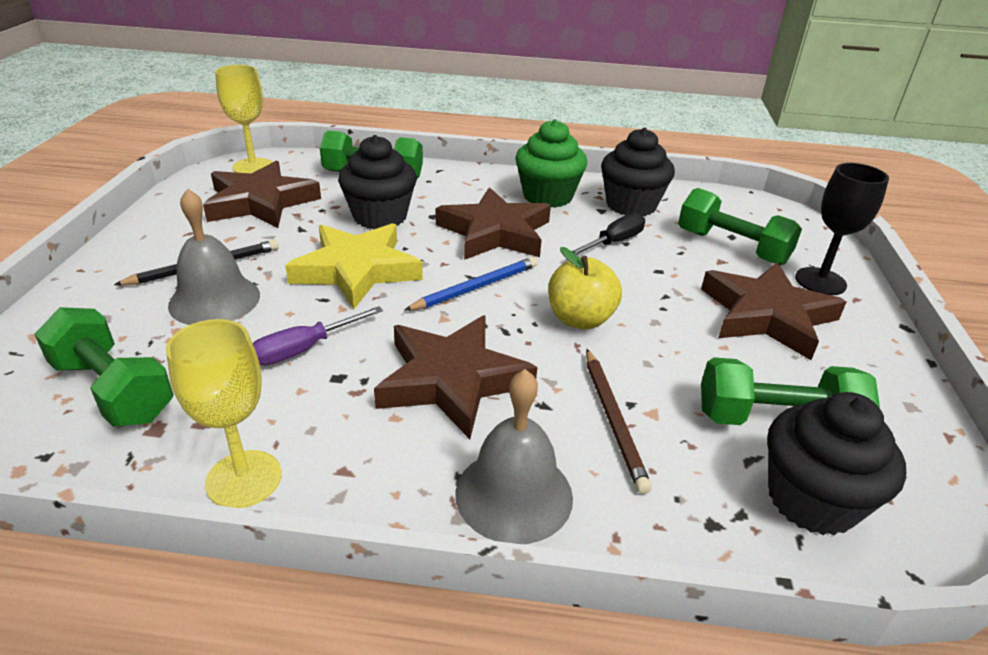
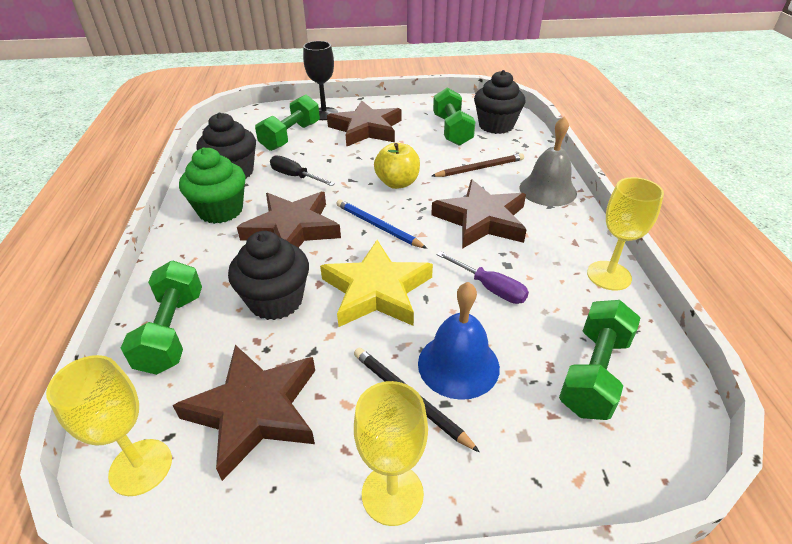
camera: 100 degrees left, 5 degrees up
grey bell [168,188,260,325] -> blue bell [418,282,500,400]
none -> yellow goblet [354,381,428,526]

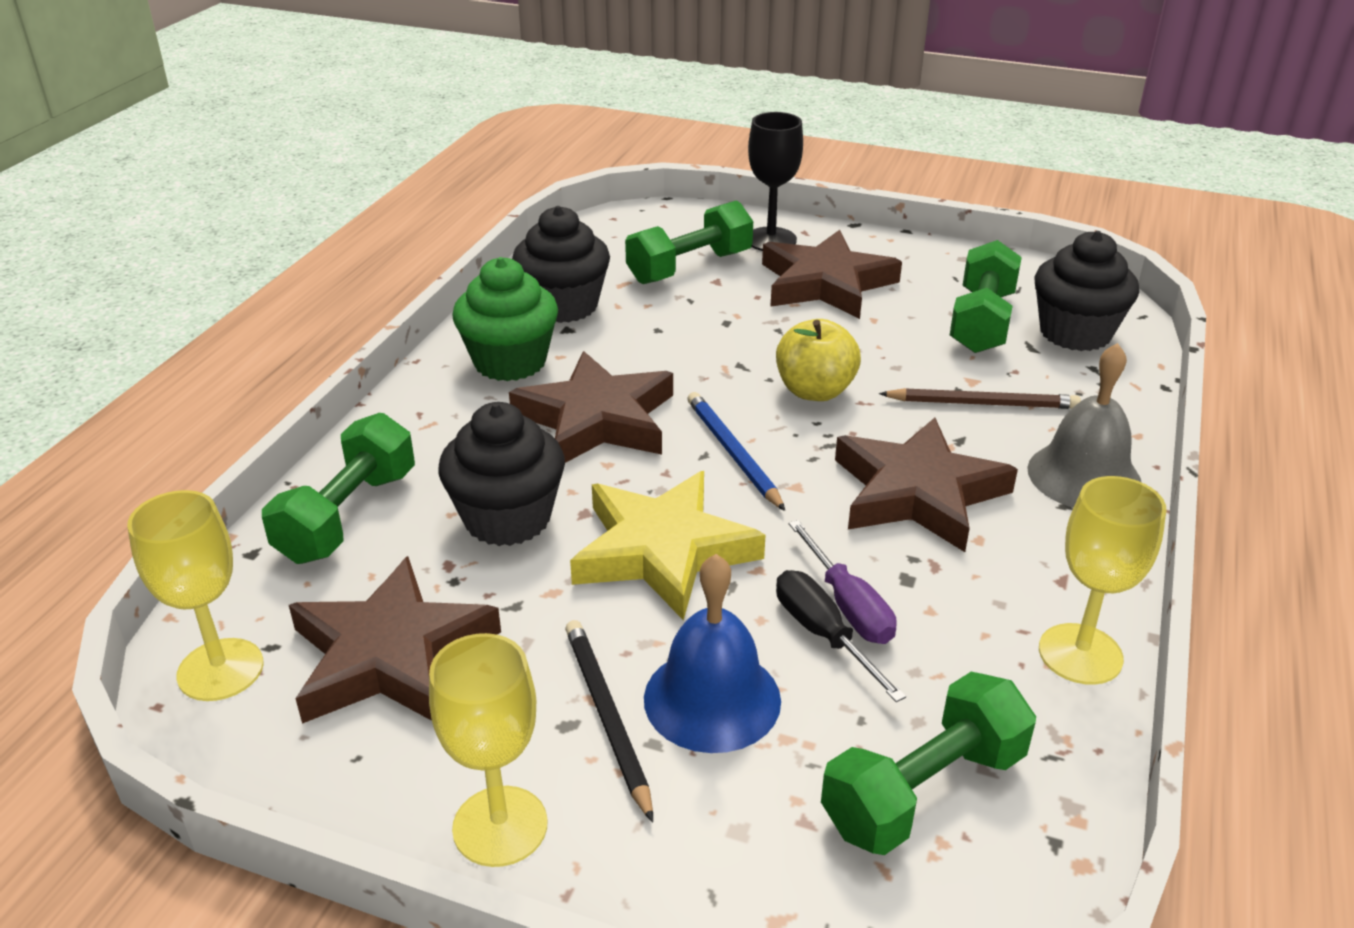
camera: 25 degrees right, 5 degrees down
black screwdriver [270,155,335,186] -> black screwdriver moved to [776,570,906,702]

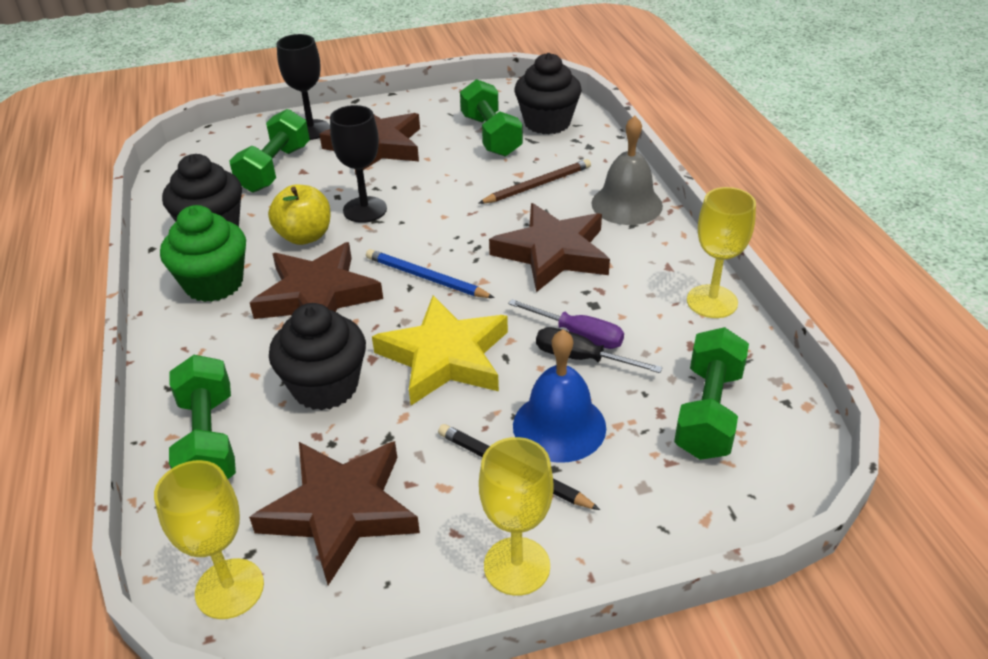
camera: 35 degrees left, 5 degrees up
yellow apple [776,319,861,401] -> yellow apple moved to [268,185,330,245]
none -> black goblet [330,105,387,223]

